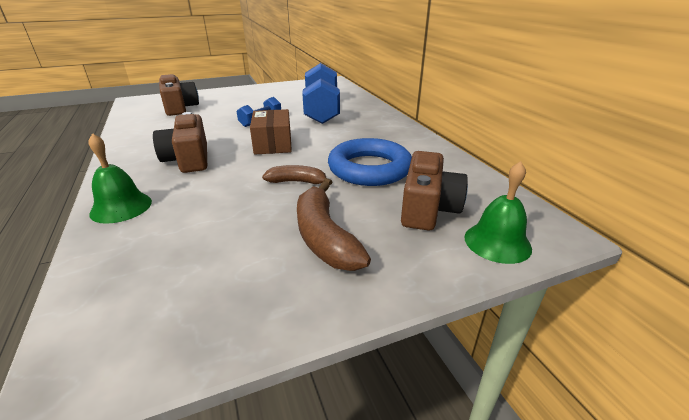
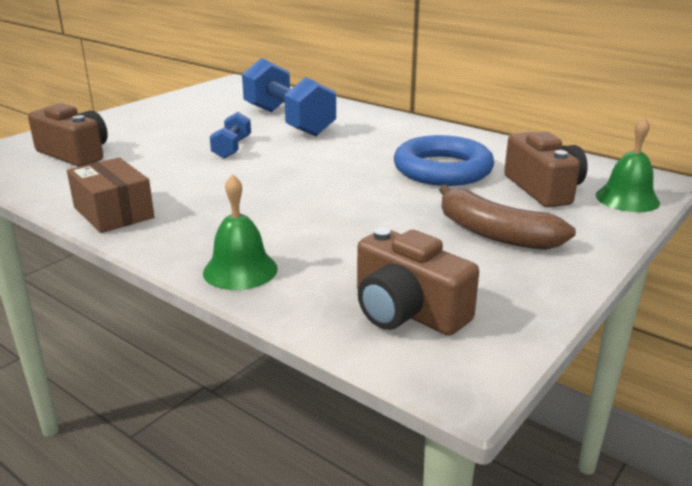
camera: 30 degrees left, 5 degrees down
brown camera [153,112,207,173] -> brown camera moved to [357,228,479,336]
brown box [250,109,292,154] -> brown box moved to [67,158,155,233]
brown banana [262,165,333,185] -> none

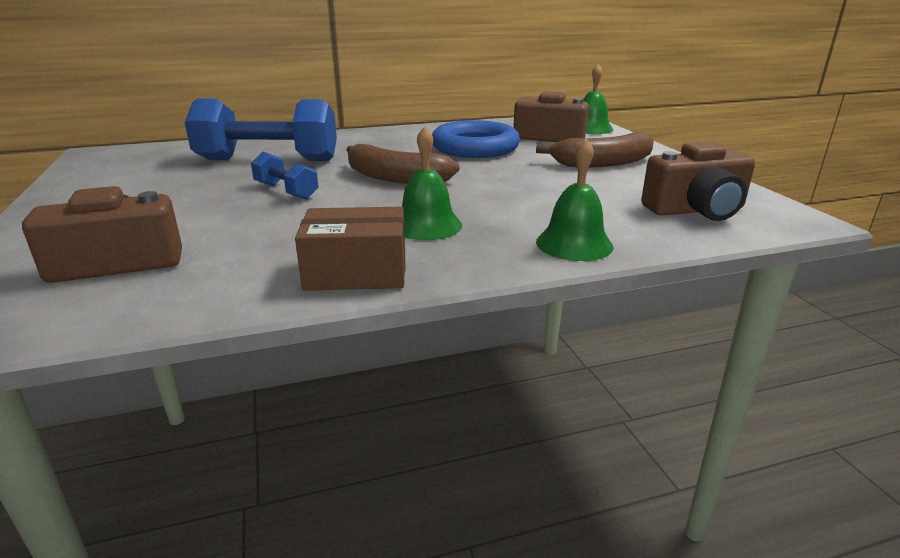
camera: 55 degrees left, 0 degrees up
none -> brown banana [346,144,460,184]
none -> green bell [402,126,462,240]

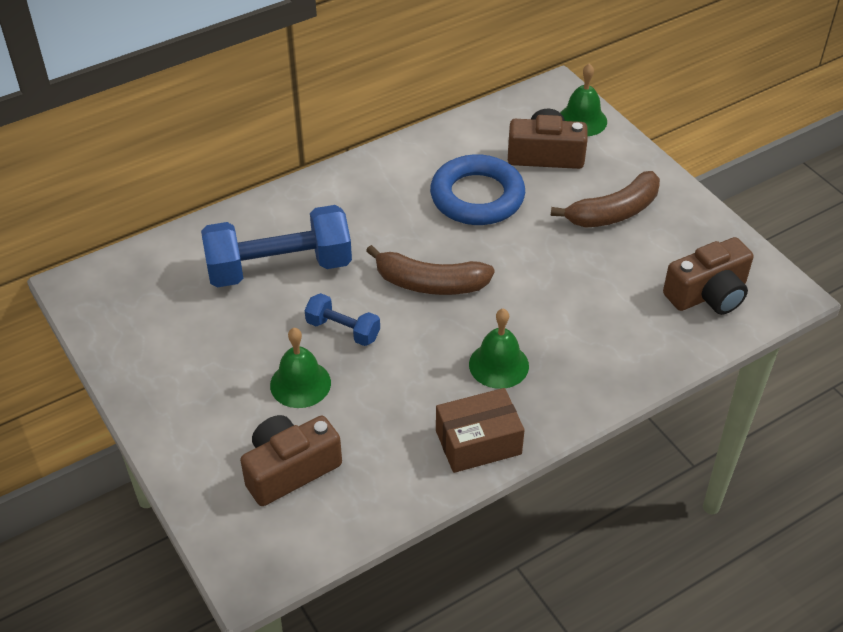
camera: 15 degrees left, 20 degrees up
green bell [536,138,613,261] -> green bell moved to [270,328,331,408]

